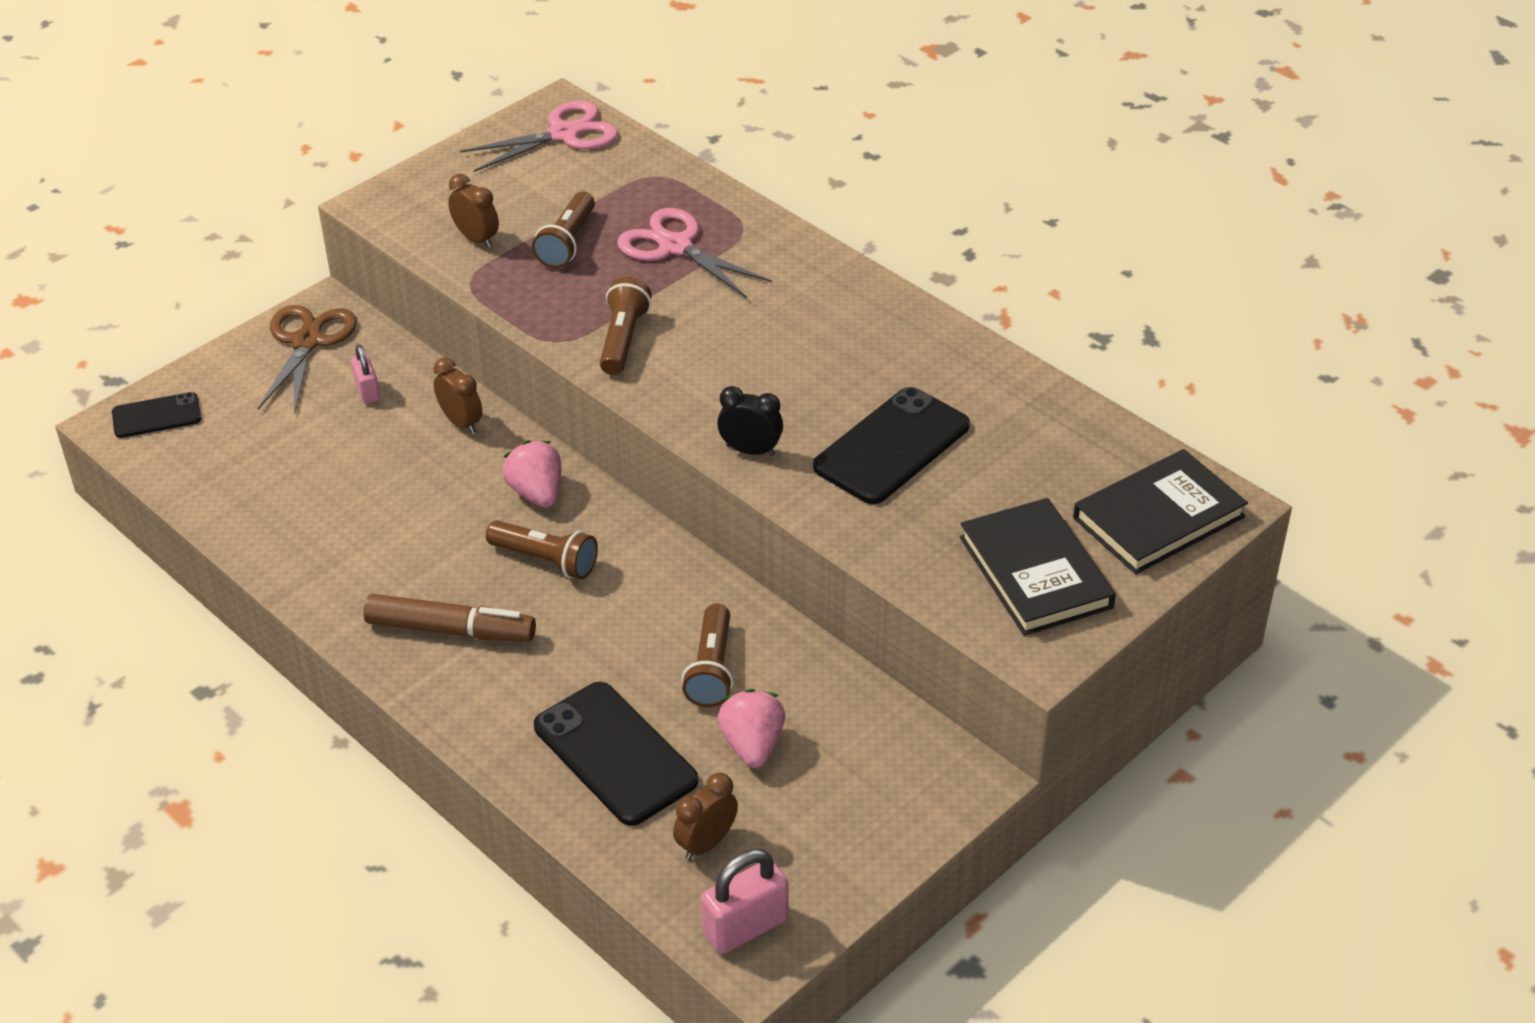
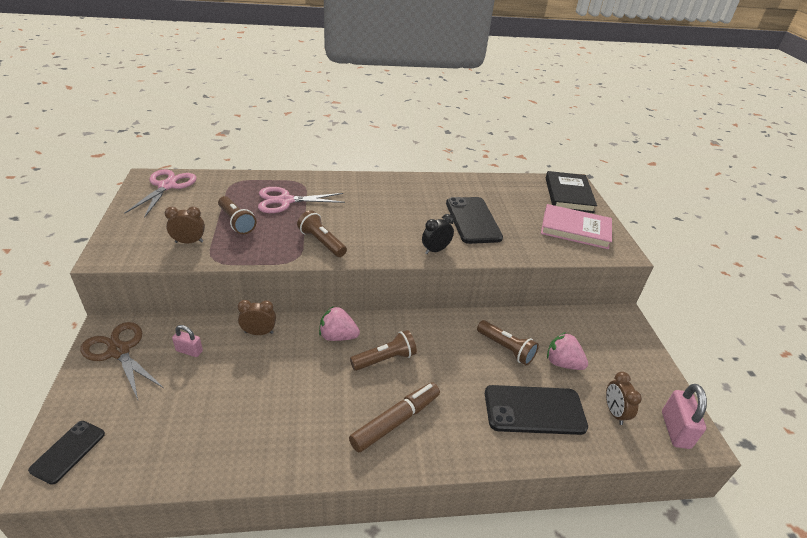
camera: 55 degrees left, 5 degrees down
black book [960,498,1116,636] -> pink book [541,204,612,249]

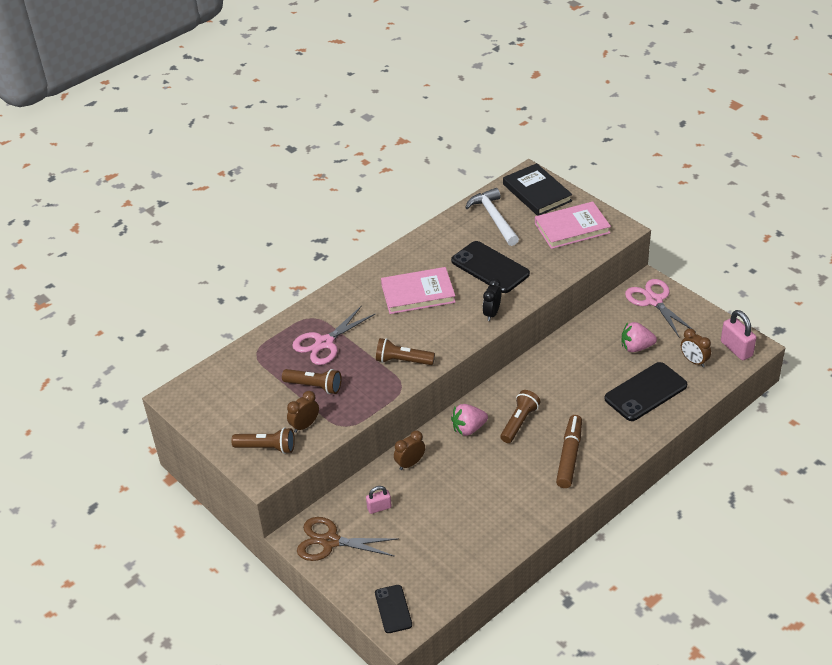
camera: 30 degrees left, 5 degrees up
pink scissors [124,169,197,218] -> pink scissors moved to [625,279,696,338]
brown flashlight [477,320,539,365] -> brown flashlight moved to [231,427,295,454]
none -> pink book [381,267,456,314]
none -> white hammer [465,188,519,246]

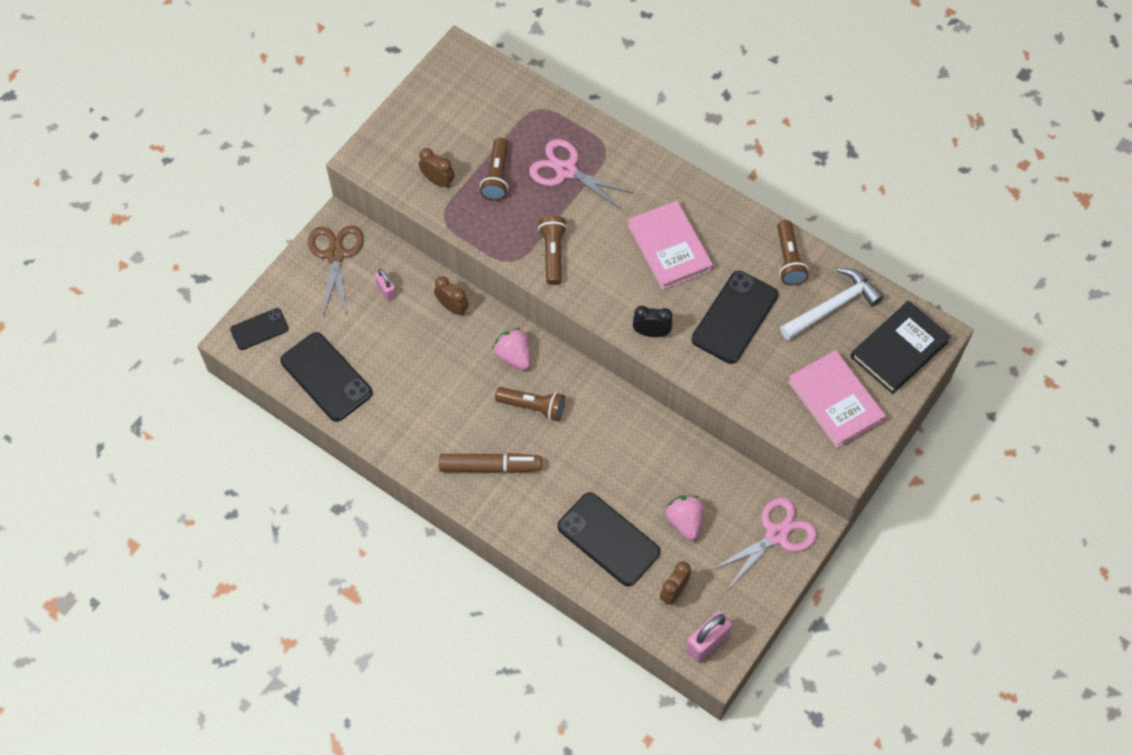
camera: 75 degrees right, 20 degrees up
brown flashlight [231,427,295,454] -> brown flashlight moved to [777,220,809,286]
none -> black phone [280,332,373,422]

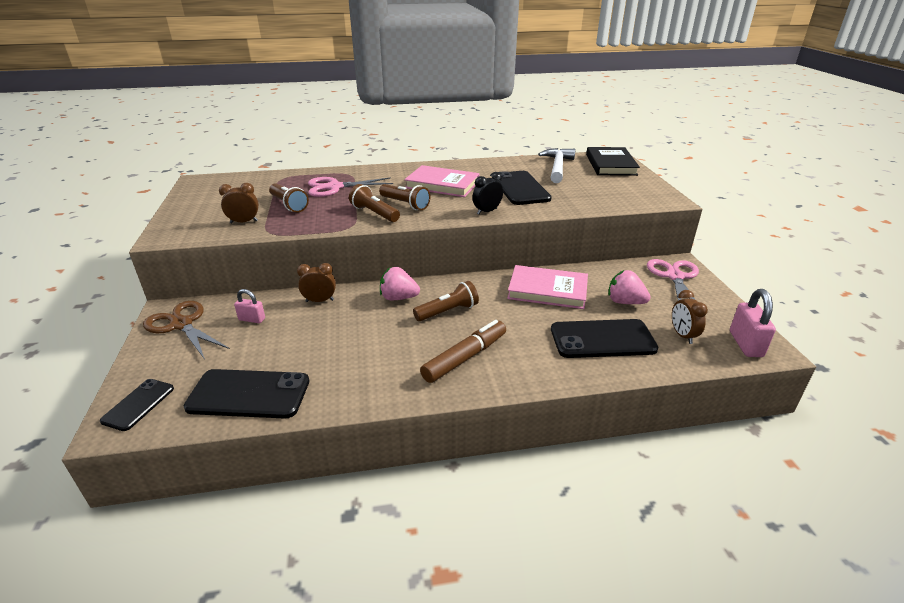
camera: 45 degrees left, 30 degrees down
brown flashlight [777,220,809,286] -> brown flashlight moved to [379,184,430,210]
pink book [788,350,886,448] -> pink book moved to [507,265,588,309]

